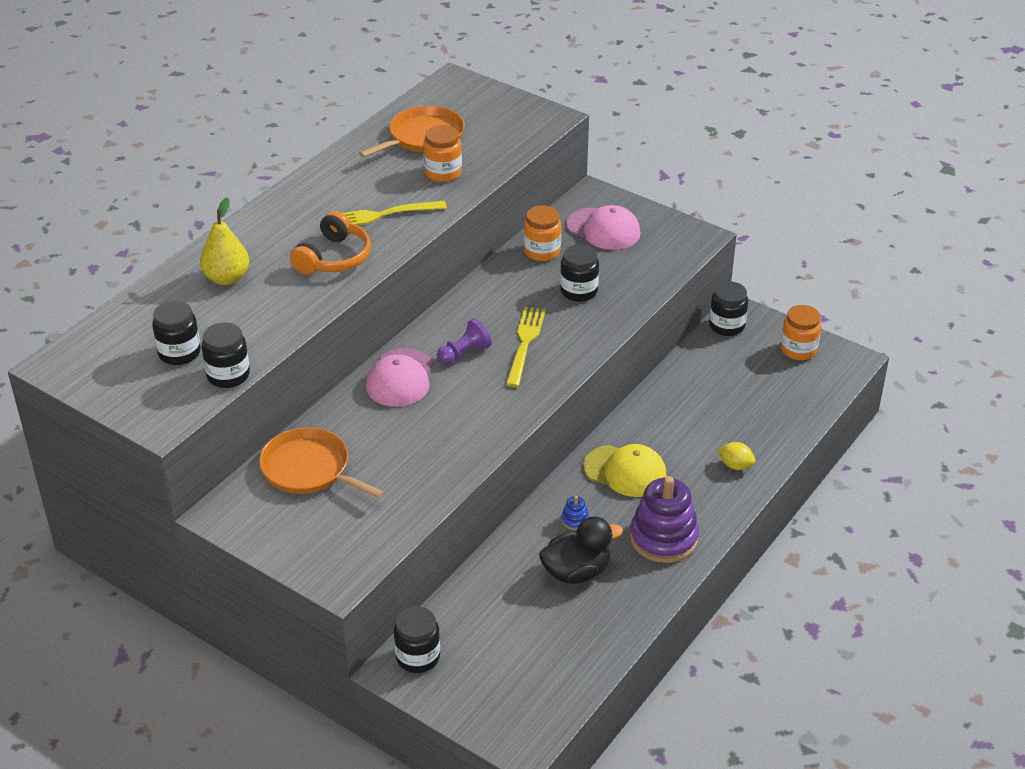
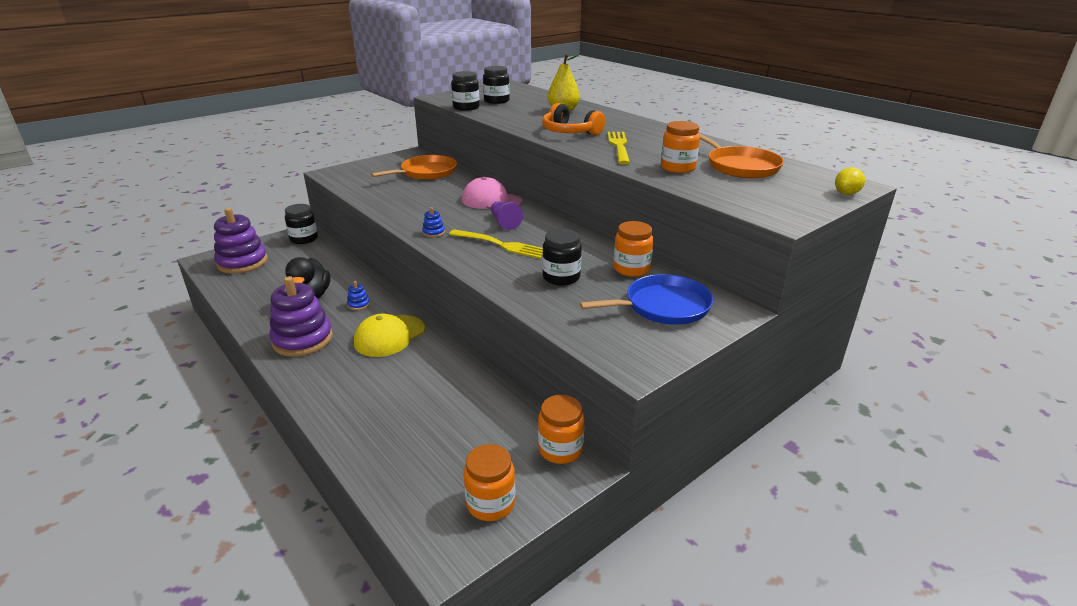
camera: 105 degrees right, 10 degrees down
pink cap [567,205,641,250] -> blue pan [580,274,713,325]
black jar [709,281,748,336] -> orange jar [538,395,584,464]
yellow lemon [718,442,755,470] -> yellow lemon moved to [835,167,865,195]
none -> purple stacking toy [214,208,268,274]
none -> blue stacking toy [422,207,445,237]

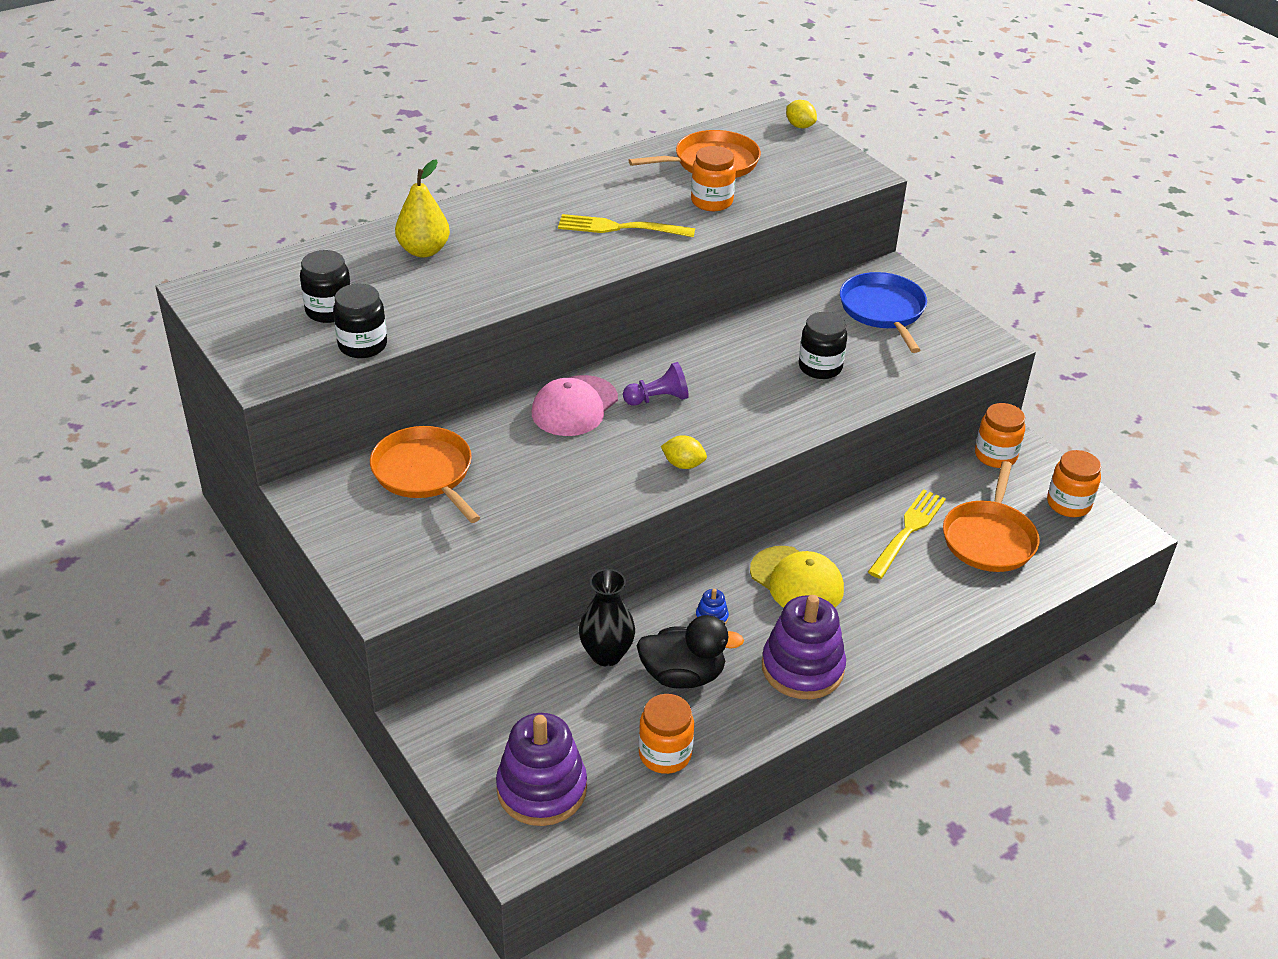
camera: 85 degrees left, 10 degrees up
black jar [285,204,318,244] -> none
blue stacking toy [422,207,445,237] -> yellow lemon [661,435,707,469]
yellow fork [449,229,543,259] -> yellow fork moved to [868,489,946,579]
orange headphones [542,103,605,135] -> none
orange jar [613,221,653,277] -> orange jar moved to [639,694,694,774]
none -> black vase [579,569,635,666]
none -> orange pan [943,461,1040,572]

